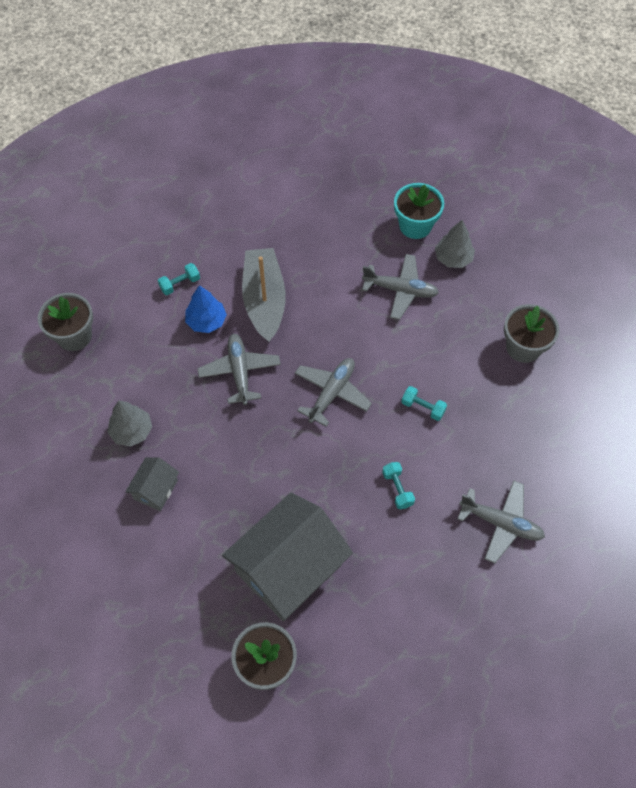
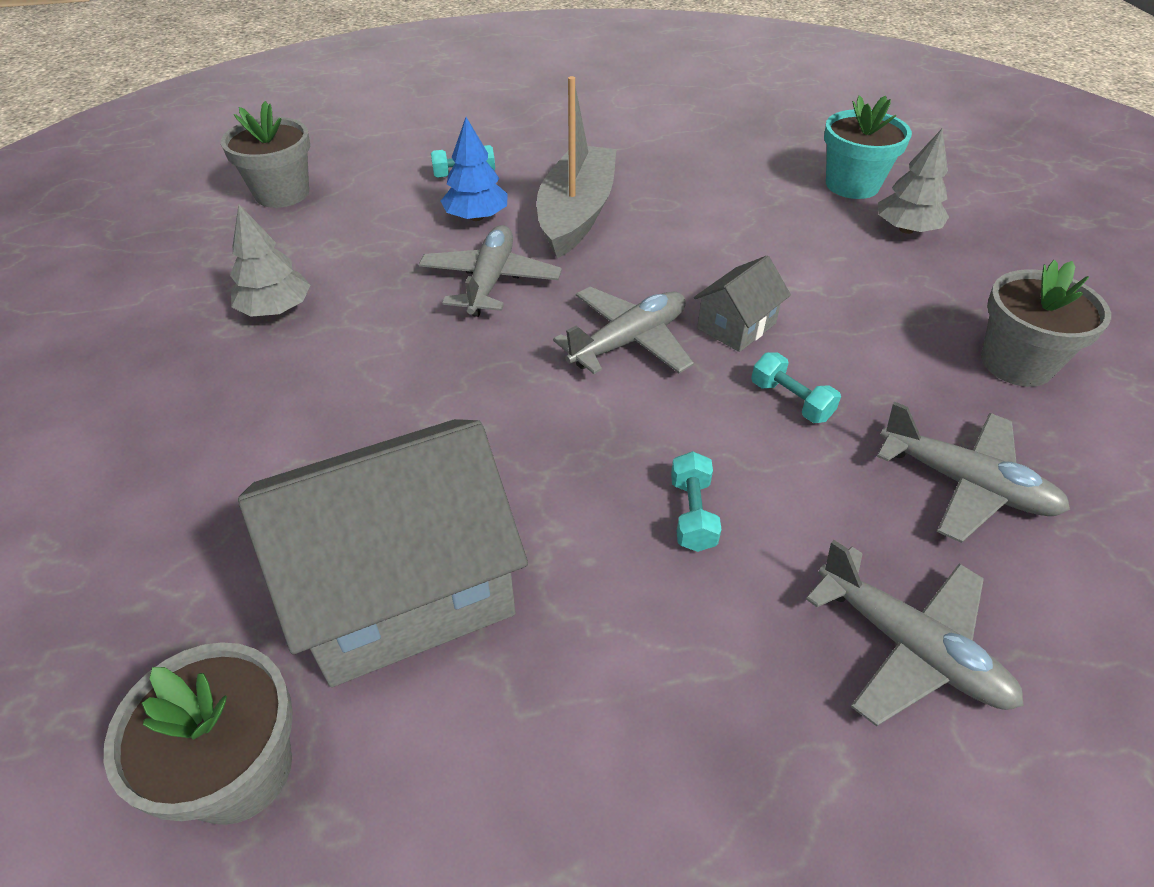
camera: 20 degrees right, 15 degrees down
grey house [125,457,179,511] -> grey house moved to [694,255,791,352]
grey plane [362,254,439,320] -> grey plane moved to [877,402,1070,543]

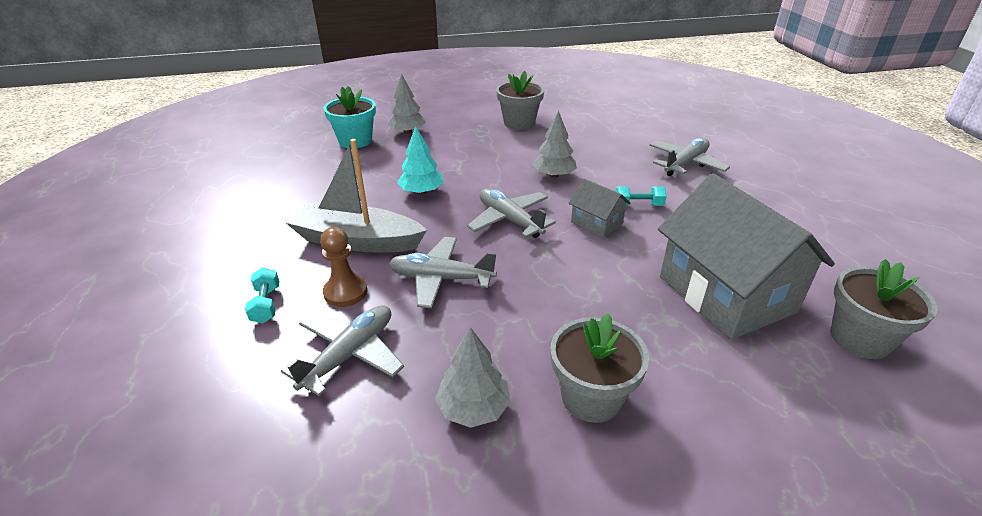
camera: 90 degrees left, 10 degrees down
grey flower pot [221,101,310,208] -> grey flower pot moved to [550,313,649,423]
blue tree [441,117,508,221] -> brown pawn [320,227,367,307]
grey house [694,255,791,352] -> grey house moved to [568,178,631,238]
turquoise dumbbell [751,352,841,423] -> grey tree [532,111,577,178]
grey plane [877,402,1070,543] -> grey plane moved to [281,305,404,396]
none -> turquoise tree [397,126,444,194]

